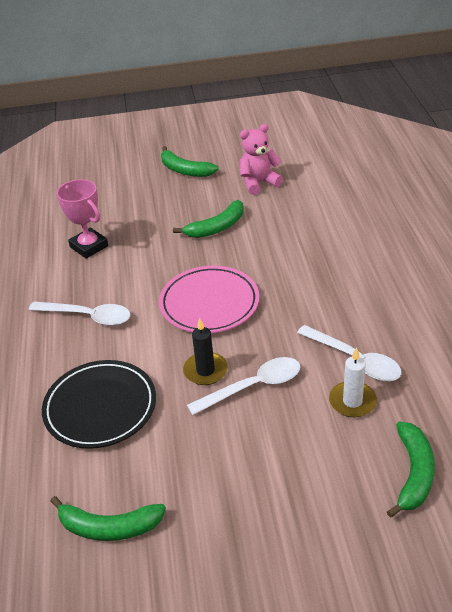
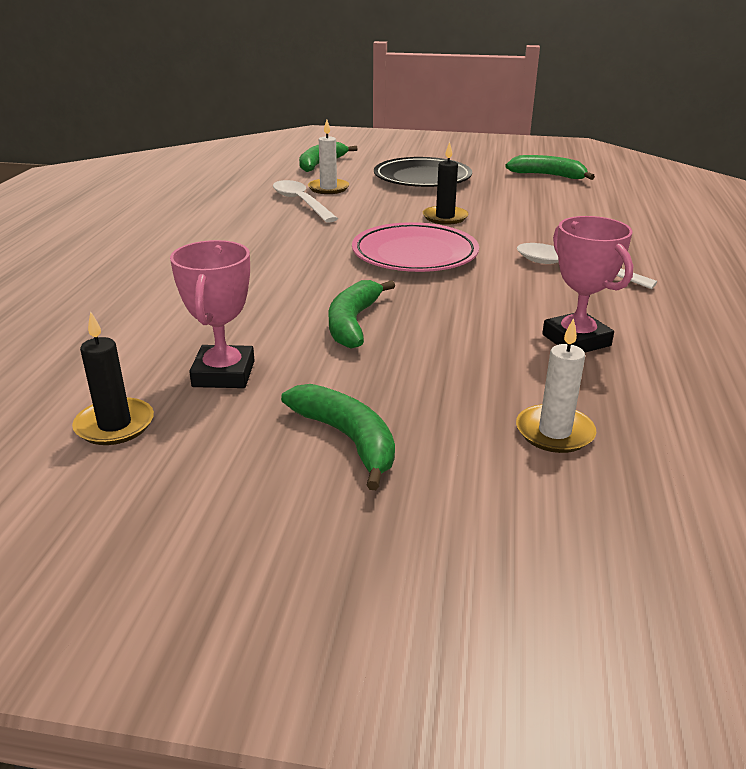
camera: 165 degrees left, 10 degrees down
black plate [42,360,156,449] -> black plate moved to [374,157,472,187]
green banana [173,200,244,238] -> green banana turned 60 degrees counterclockwise [329,280,395,349]
white spoon [187,357,301,415] -> none
pink teddy bear [239,124,283,195] -> pink trophy [170,240,255,388]
none -> black candle [72,311,154,445]
none -> white candle [516,318,596,453]

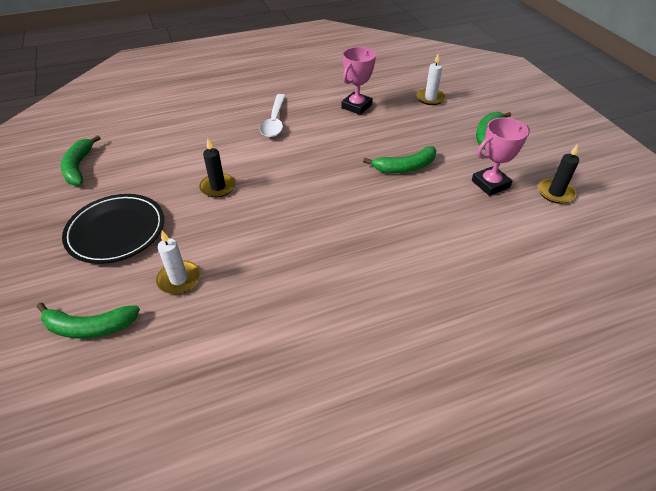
camera: 120 degrees left, 15 degrees up
white spoon [273,180,338,223] -> none
pink plate [352,222,479,272] -> none

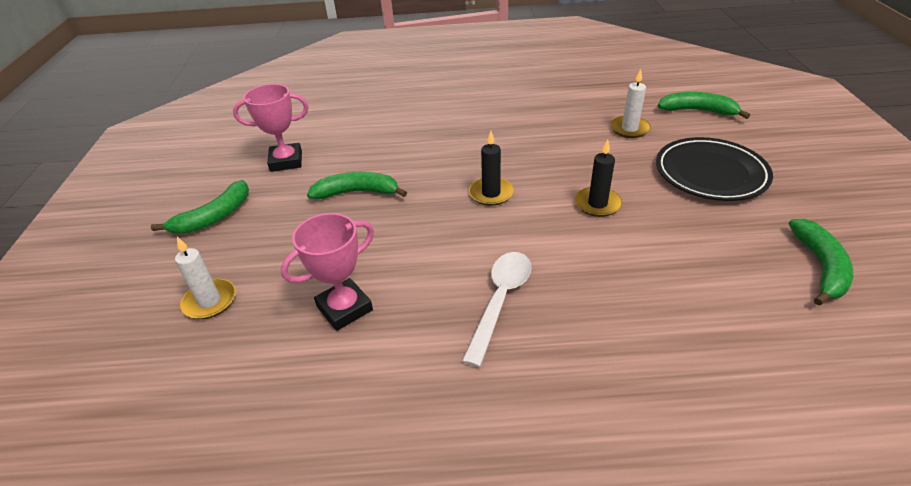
camera: 160 degrees left, 5 degrees down
black candle [538,144,579,204] -> black candle moved to [469,131,514,206]

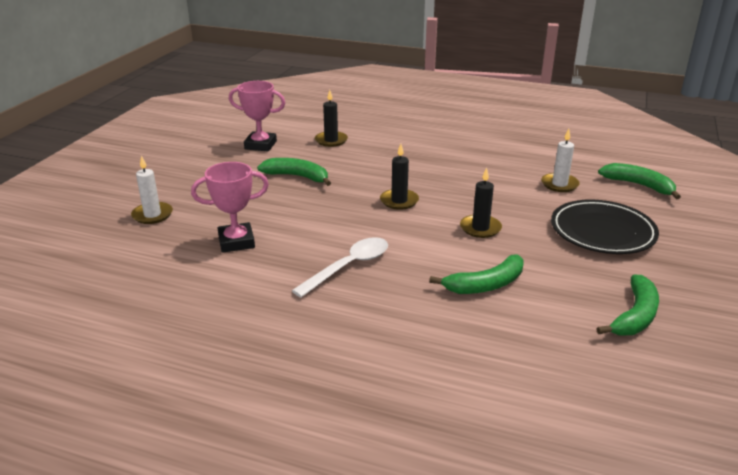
camera: 20 degrees right, 10 degrees down
green banana [151,180,249,234] -> green banana moved to [429,254,523,294]
none -> black candle [315,90,348,147]

